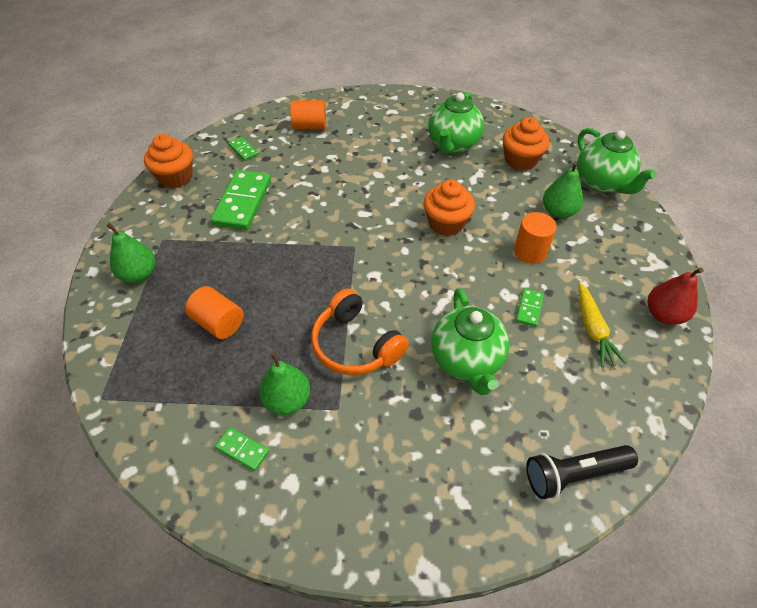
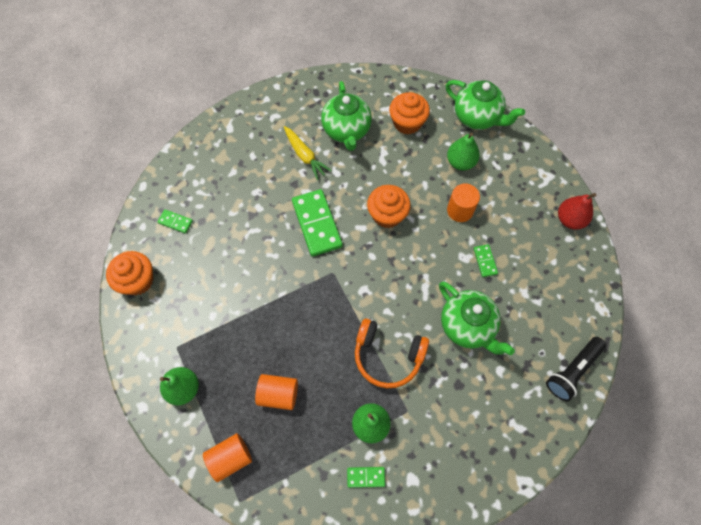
camera: 30 degrees left, 15 degrees up
green domino [211,170,271,230] -> green domino moved to [292,189,343,257]
orange cylinder [290,100,326,129] -> orange cylinder moved to [203,433,252,482]
yellow carrot [578,282,627,367] -> yellow carrot moved to [284,126,332,180]

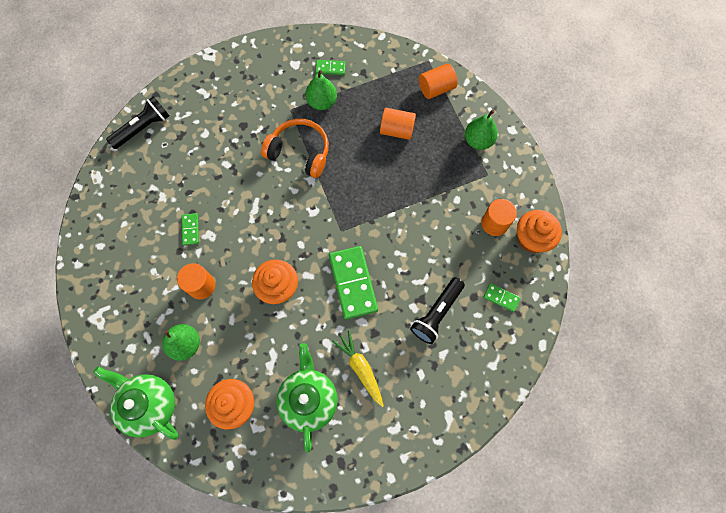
camera: 175 degrees left, 5 degrees up
green teapot [439,282,515,355] -> none
red pear [558,193,596,230] -> none
none -> black flashlight [410,277,465,344]
none -> orange cylinder [481,199,517,236]

